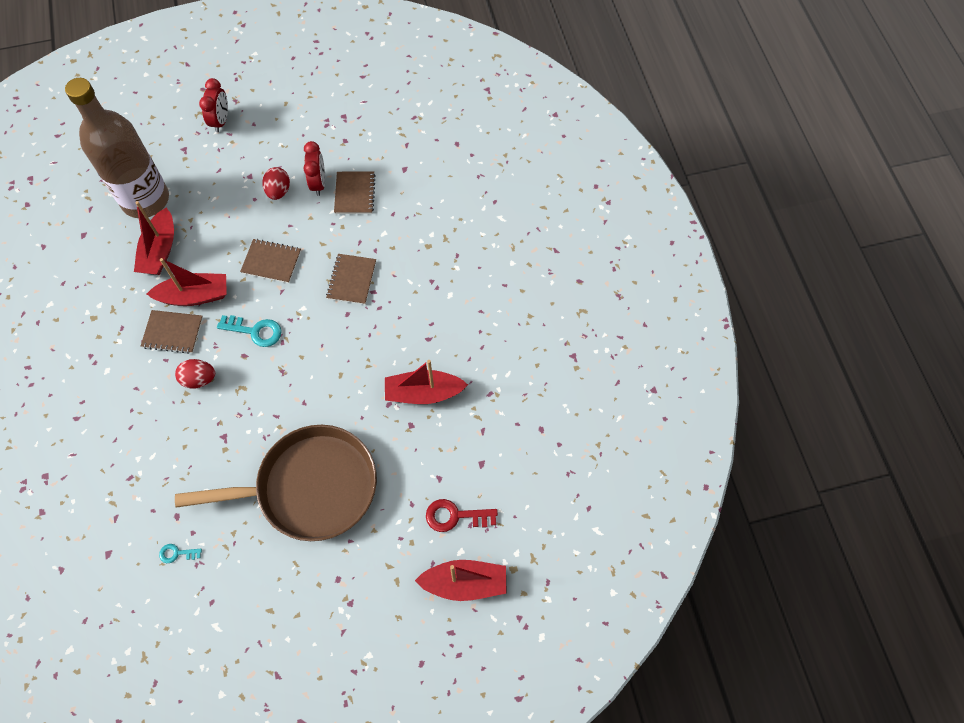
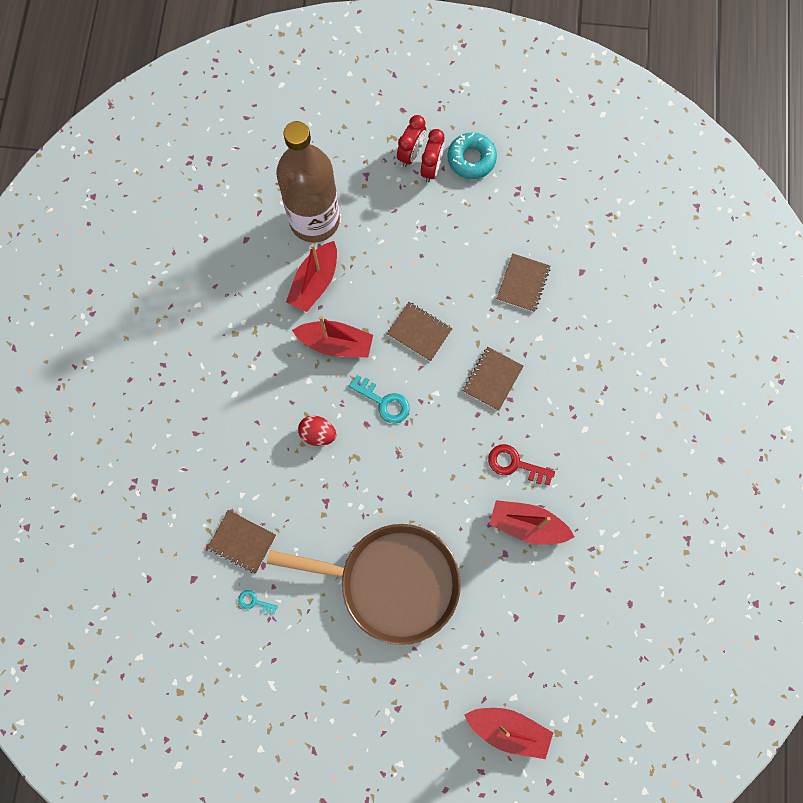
camera: 20 degrees right, 10 degrees up
brown notebook [141,310,203,354] -> brown notebook moved to [207,510,276,574]
red egg [262,167,290,200] -> none
red clock [304,141,325,196] -> red clock moved to [421,129,445,182]
red key [426,499,498,532] -> red key moved to [488,444,555,485]
none -> turquoise donut [448,132,497,179]

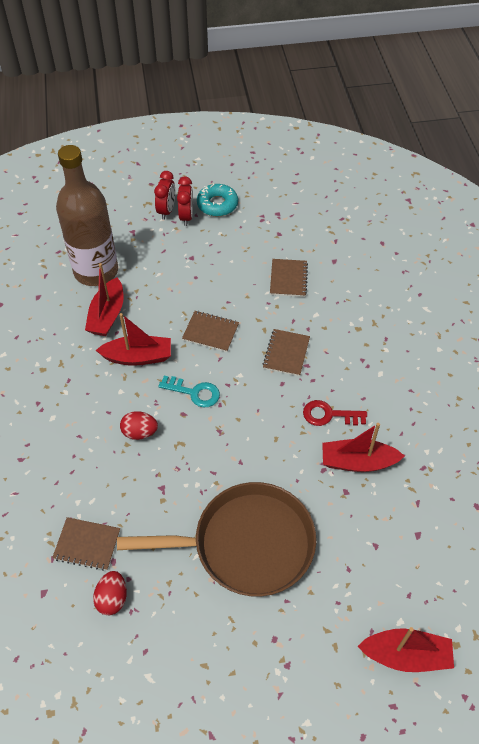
camera: 15 degrees left, 20 degrees down
turquoise key [238,590,278,614] -> red egg [93,571,127,615]

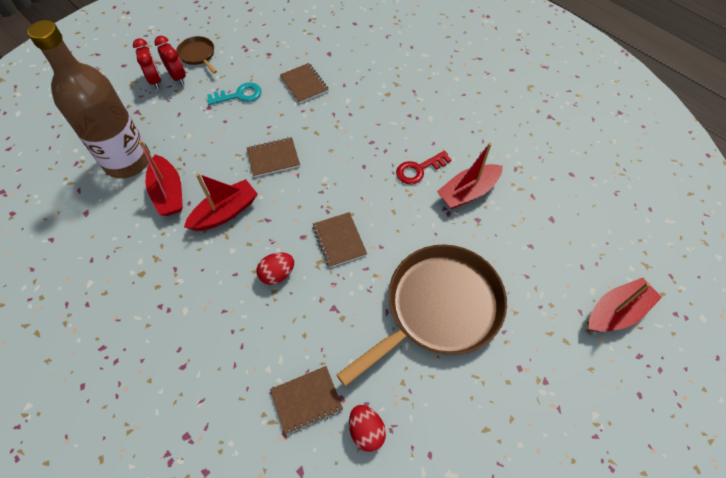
camera: 35 degrees left, 5 degrees up
turquoise key [158,376,220,408] -> turquoise key moved to [207,82,262,105]
turquoise donut [197,183,238,217] -> brown pan [176,36,217,74]
brown notebook [263,329,310,376] -> brown notebook moved to [313,212,367,268]

